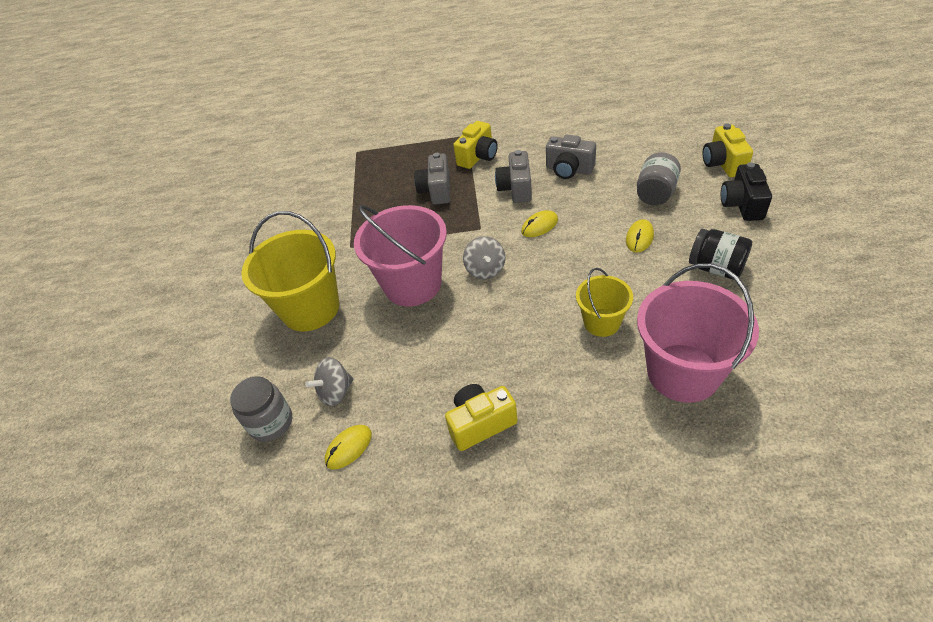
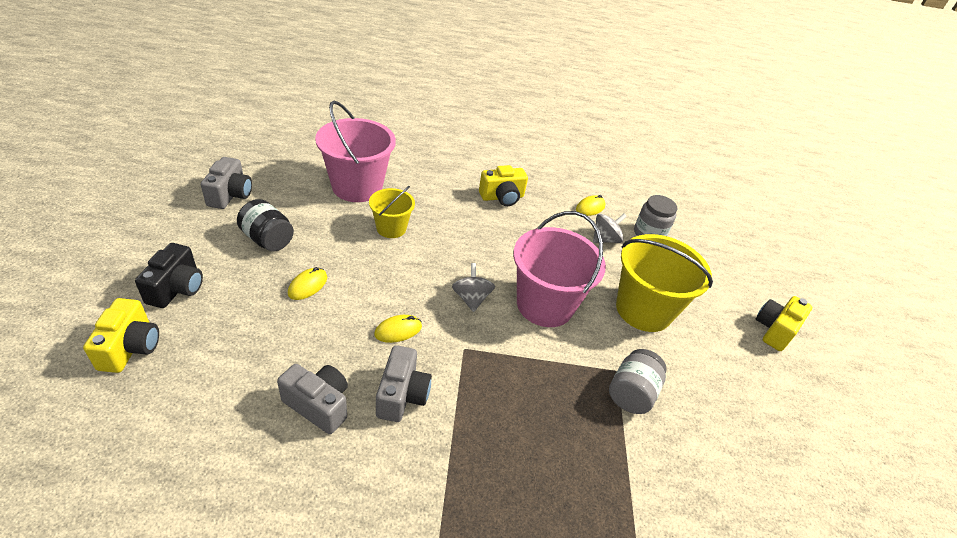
camera: 175 degrees right, 5 degrees down
grey camera [414,153,450,205] -> grey camera moved to [201,157,252,209]
yellow camera [453,121,498,169] -> yellow camera moved to [756,296,812,351]
grey jar [637,152,681,205] -> grey jar moved to [609,349,667,414]

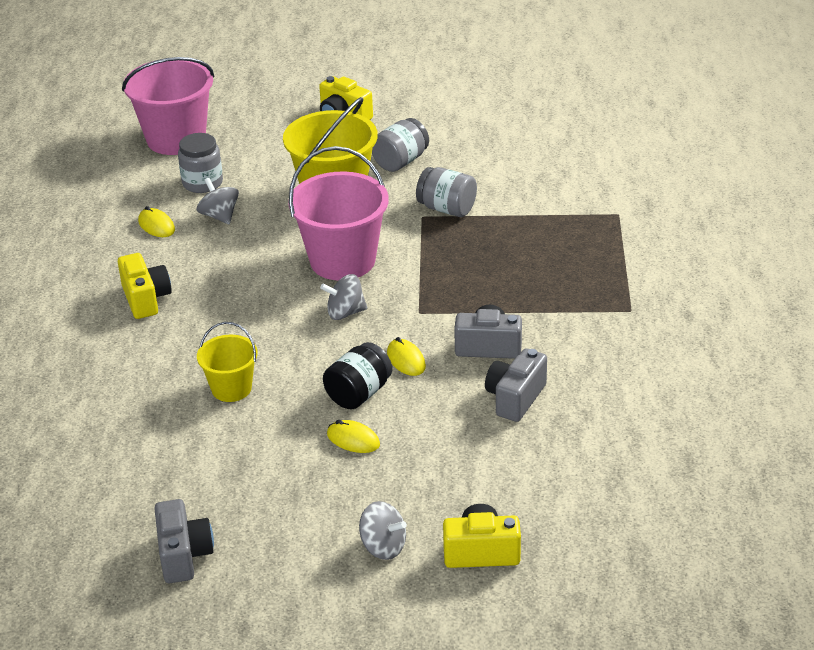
camera: 85 degrees left, 5 degrees down
black camera [135,243,203,308] -> grey spinning top [359,501,407,560]
grey camera [201,157,252,209] -> grey camera turned 75 degrees clockwise [154,499,214,583]
black jar [237,199,294,251] -> black jar moved to [323,342,392,409]
pink bucket [315,101,396,202] -> pink bucket moved to [122,57,215,155]
none -> grey jar [372,118,429,172]

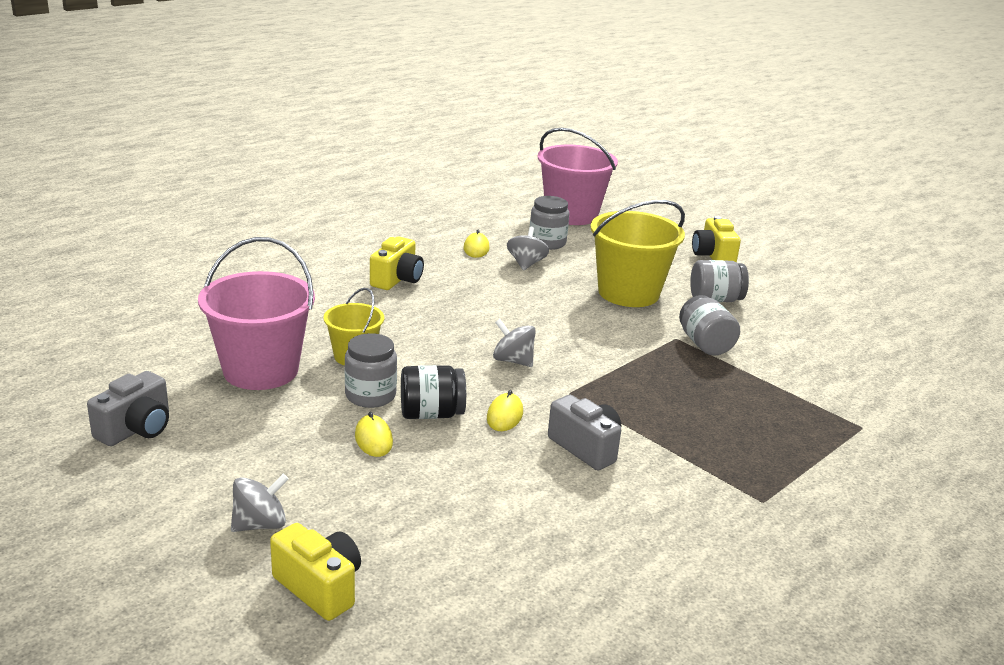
camera: 40 degrees right, 10 degrees down
pink bucket [288,146,389,281] -> pink bucket moved to [198,237,315,390]
grey spinning top [359,501,407,560] -> grey spinning top turned 105 degrees counterclockwise [231,474,289,532]
grey camera [485,348,547,422] -> none
none -> grey jar [345,333,397,408]

